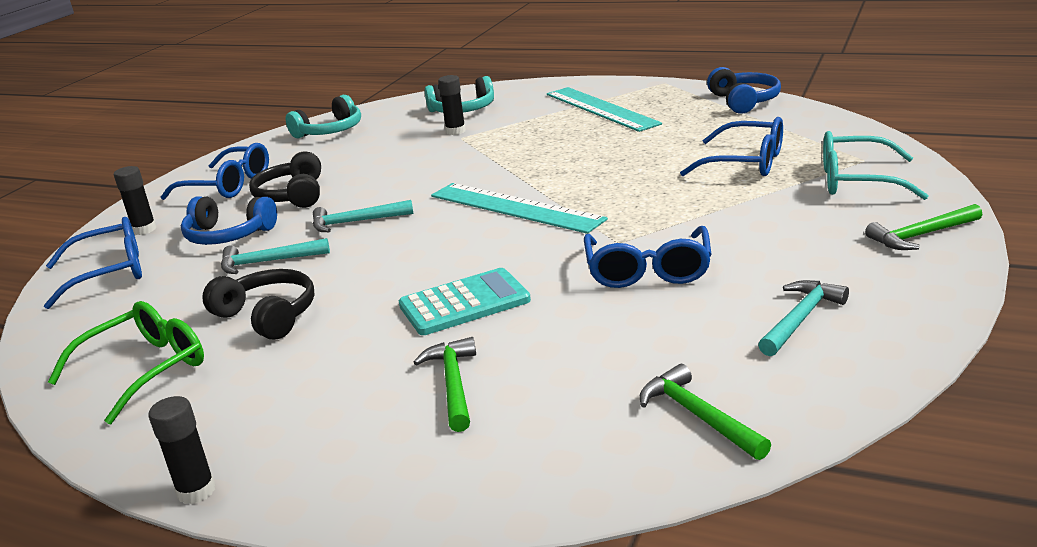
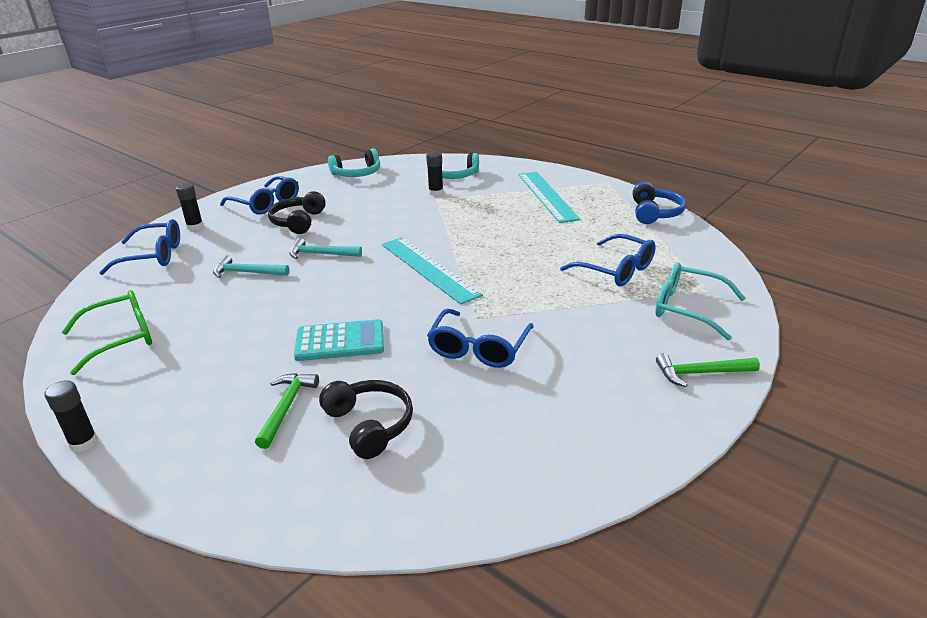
camera: 15 degrees right, 5 degrees up
blue headphones [181,196,277,245] -> none
black headphones [202,269,315,340] -> black headphones moved to [319,380,413,459]
green hammer [640,364,771,460] -> none
turquoise hammer [758,280,849,356] -> none

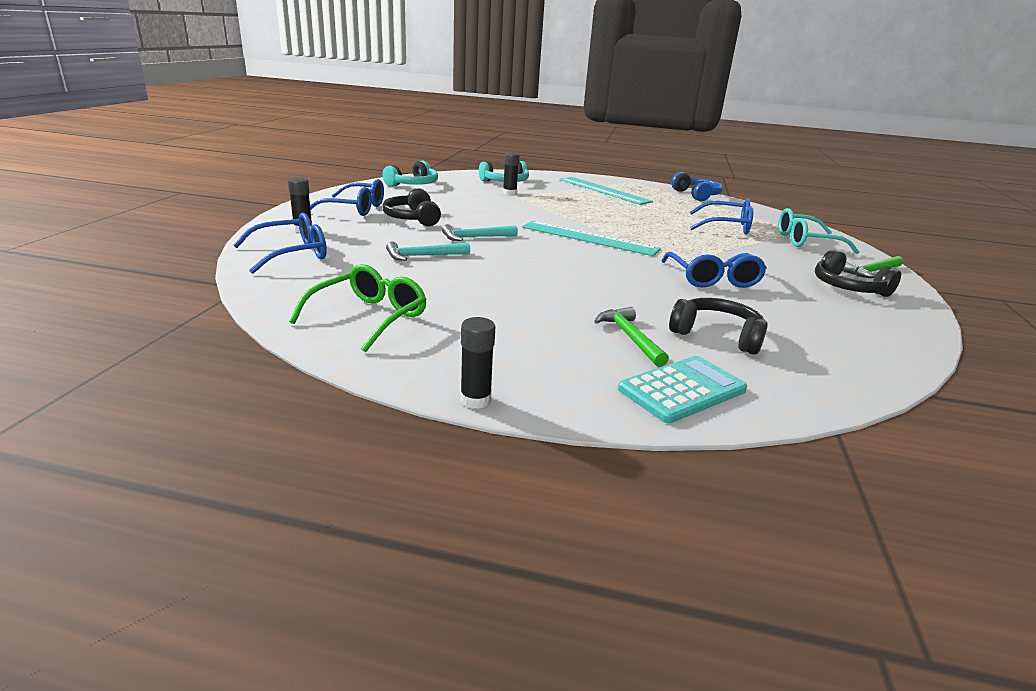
camera: 30 degrees left, 5 degrees down
turquoise calculator [294,319,384,361] -> turquoise calculator moved to [618,356,747,423]
none -> black headphones [815,250,901,297]

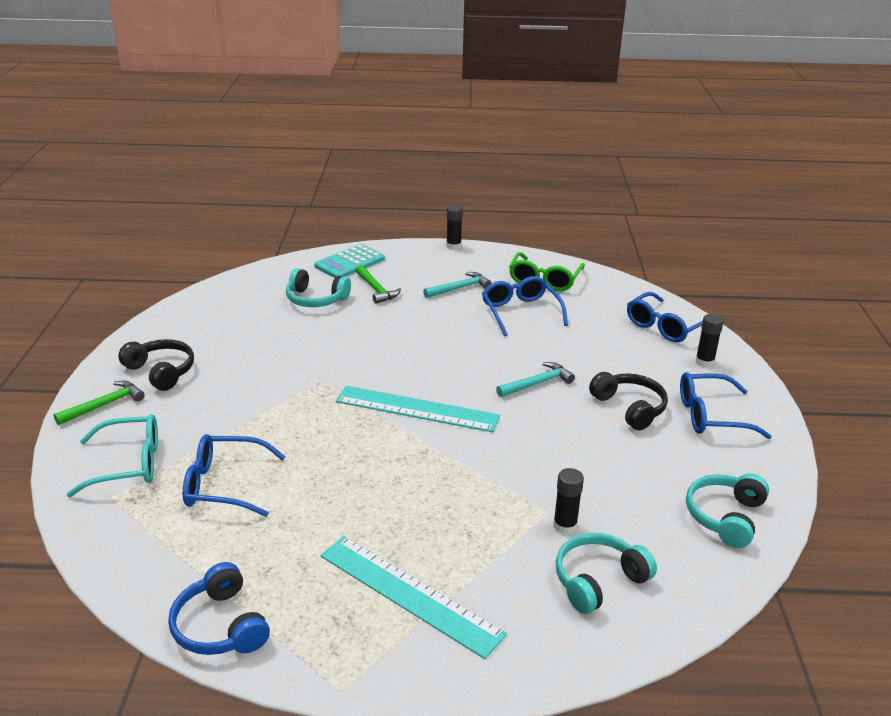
camera: 170 degrees right, 5 degrees up
turquoise hammer [386,241,470,261] -> turquoise hammer moved to [423,272,491,298]
blue glasses [661,252,767,288] -> blue glasses moved to [482,276,568,336]
black headphones [669,298,768,355] -> turquoise headphones [286,268,351,307]

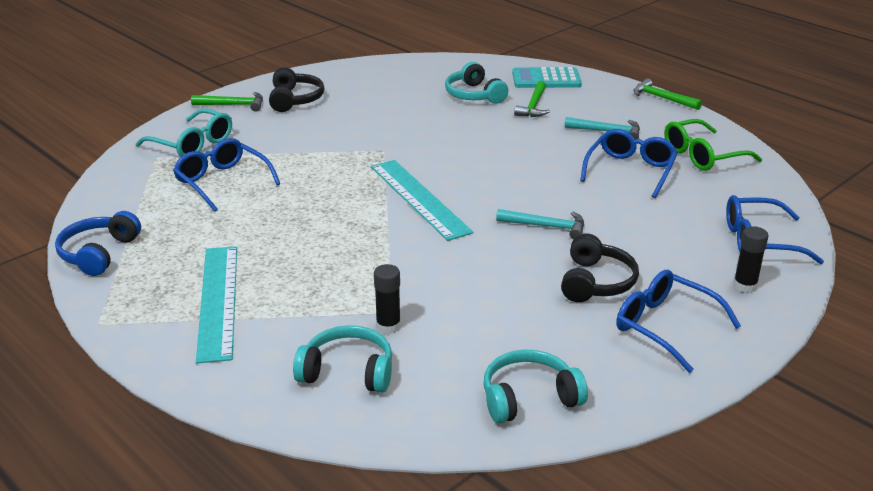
camera: 45 degrees right, 0 degrees up
black glue stick [446,205,463,250] -> green hammer [633,78,702,110]

